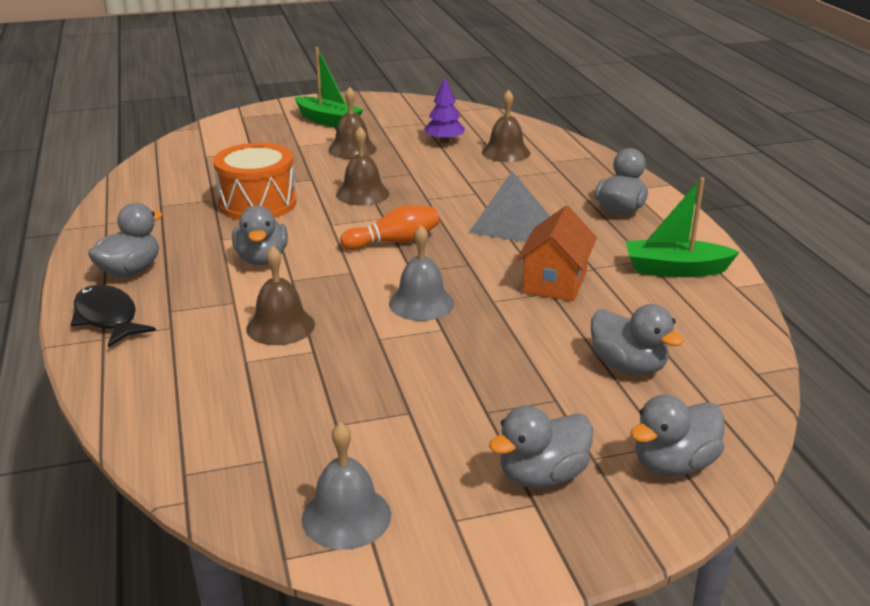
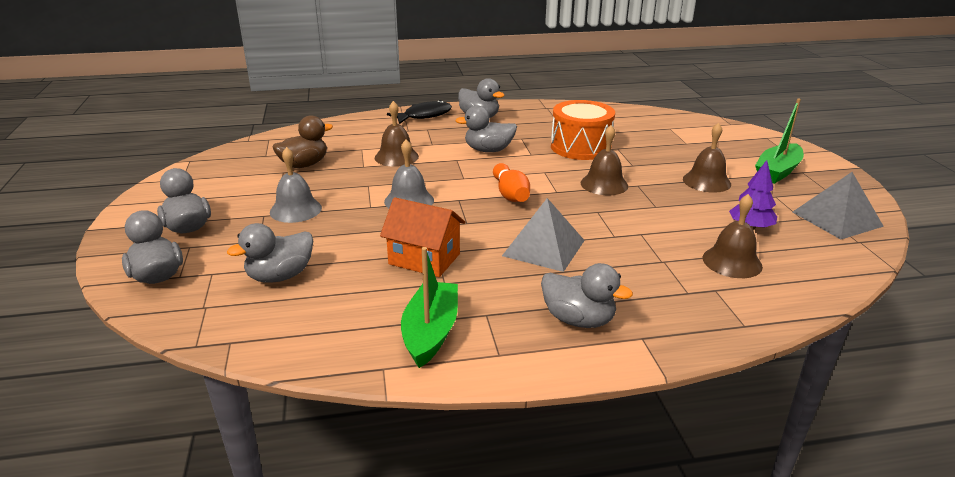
camera: 95 degrees right, 0 degrees up
grey bell [302,422,391,550] -> grey bell moved to [270,147,322,223]
none -> brown duck [272,115,333,168]
none -> grey pyramid [793,172,884,240]

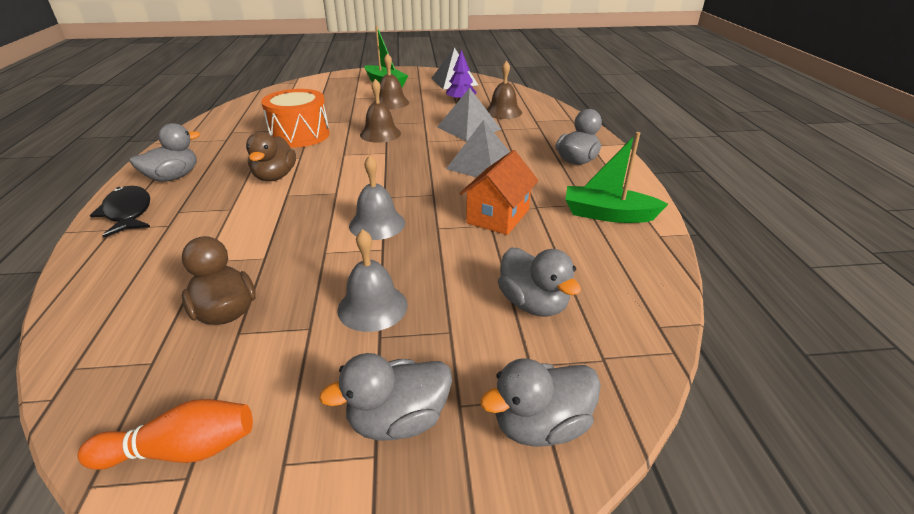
camera: 85 degrees left, 5 degrees up
brown bell [375,101,419,167] -> none
grey duck [455,106,517,152] -> brown duck [246,132,296,181]
orange bowling pin [493,163,530,202] -> orange bowling pin moved to [78,399,253,470]
none -> grey pyramid [437,88,502,141]

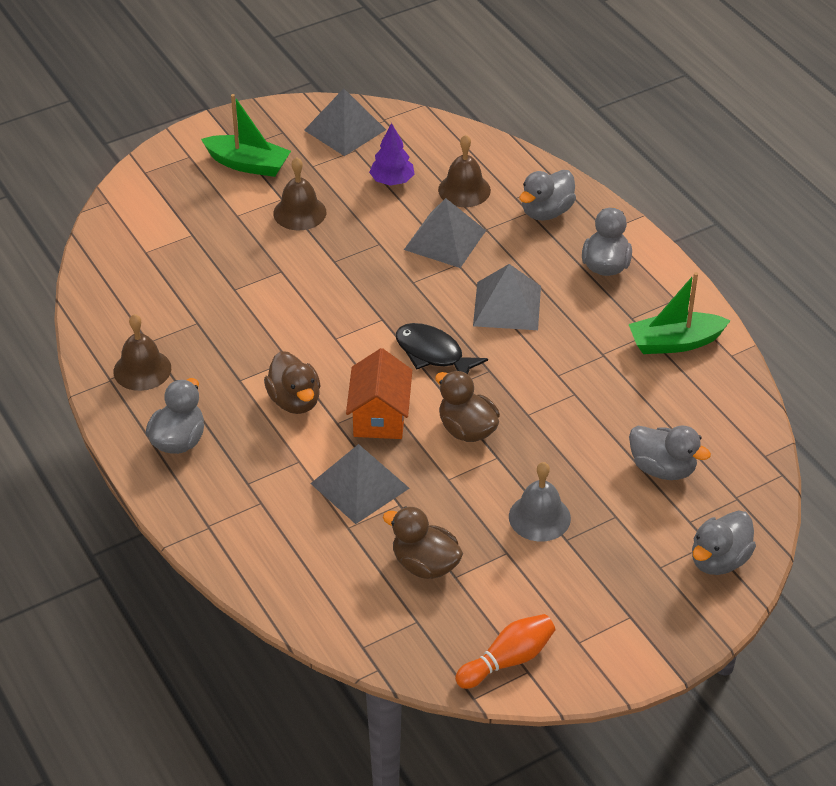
camera: 25 degrees left, 10 degrees up
black fish [90,186,150,238] -> black fish moved to [396,323,488,374]
orange drum [261,89,330,148] -> none
grey duck [319,353,452,441] -> grey duck moved to [519,170,576,220]
grey bell [349,155,405,240] -> brown duck [435,371,500,442]
brown bell [360,79,401,143] -> brown bell moved to [114,314,171,391]
orange house [460,150,539,235] -> orange house moved to [346,348,412,439]
none -> grey pyramid [310,444,409,524]

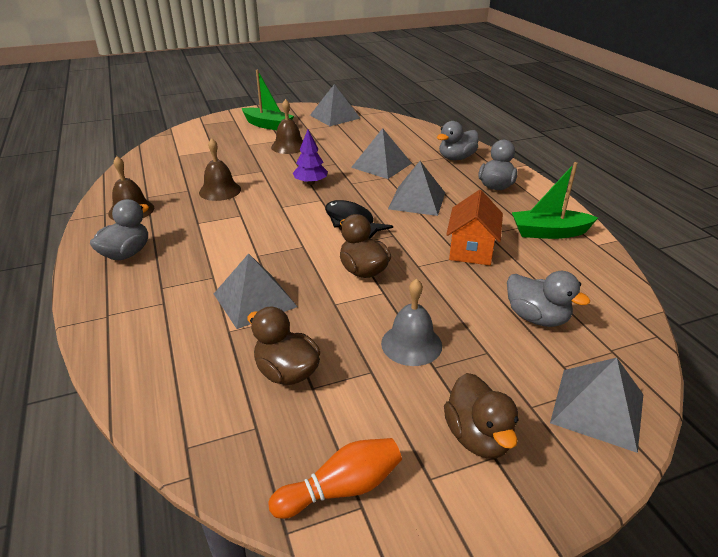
camera: 10 degrees right, 10 degrees down
brown duck [264,351,321,414] -> brown duck moved to [444,373,519,459]
orange house [346,348,412,439] -> orange house moved to [446,190,503,265]
purple tree [369,123,414,186] -> purple tree moved to [293,129,328,185]
brown bell [438,135,491,207] -> brown bell moved to [199,138,241,201]
grey duck [692,510,756,575] -> grey pyramid [550,358,644,453]

